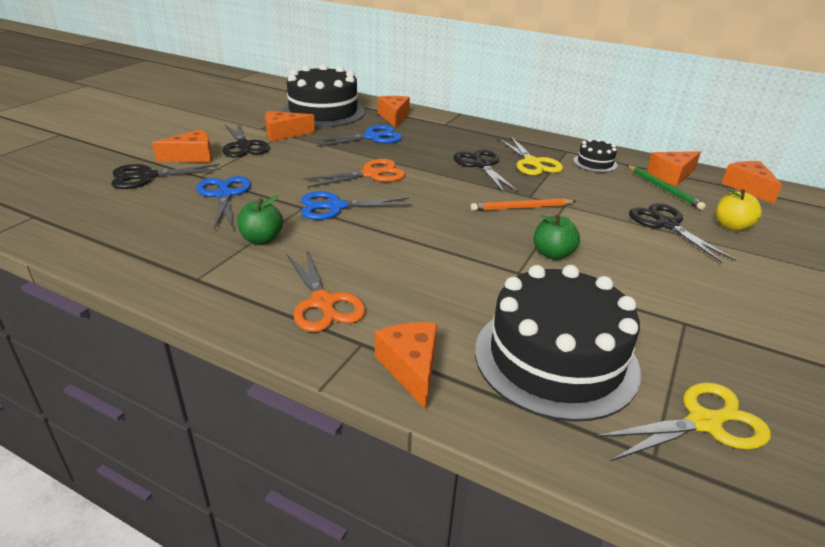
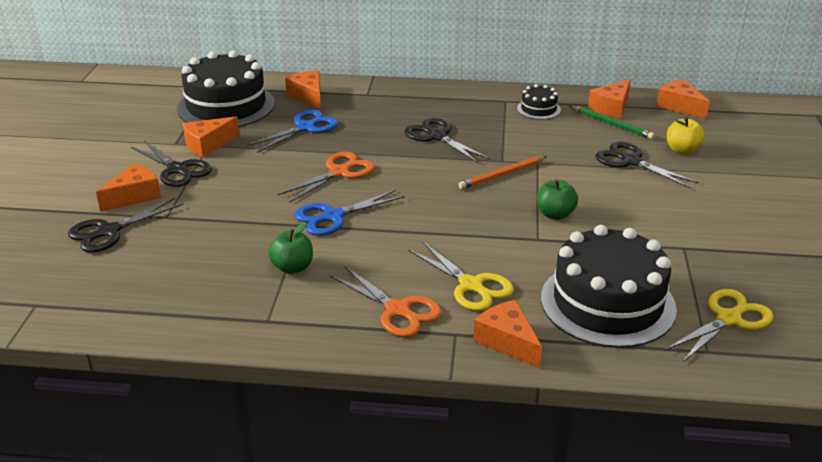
camera: 20 degrees left, 0 degrees up
blue scissors [196,176,251,230] -> none
yellow scissors [498,137,563,175] -> yellow scissors moved to [408,241,514,311]

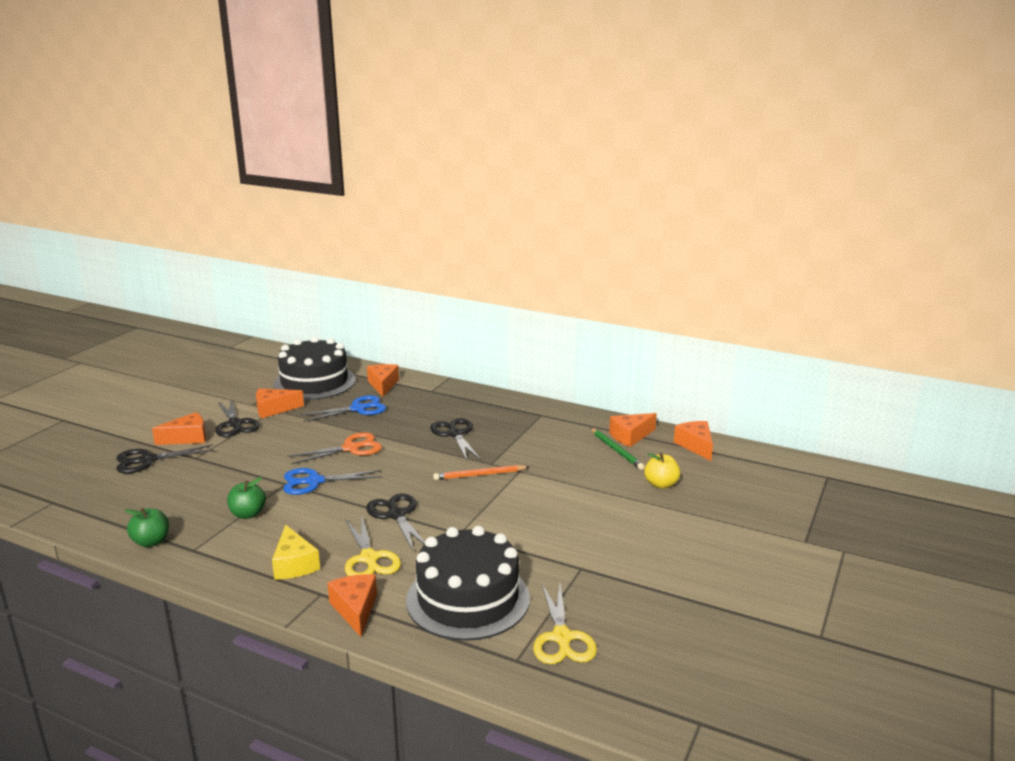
camera: 20 degrees right, 10 degrees down
orange scissors [330,267,442,337] -> yellow cheese [272,525,320,580]
black cake [517,84,561,120] -> none
green apple [537,179,578,220] -> green apple moved to [125,508,169,547]
black scissors [596,141,699,188] -> black scissors moved to [366,494,425,552]
yellow scissors [665,289,774,363] -> yellow scissors turned 105 degrees clockwise [533,584,597,664]

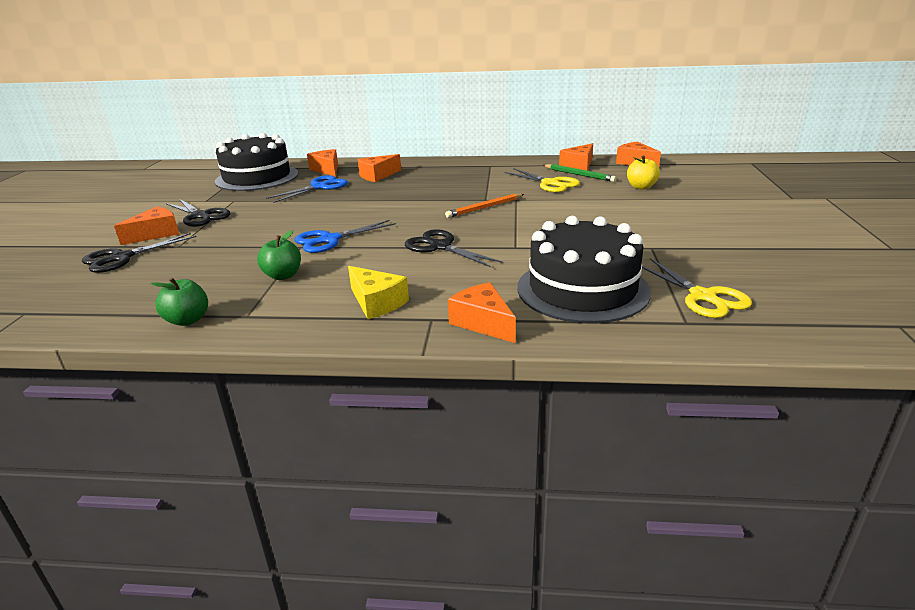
camera: 20 degrees left, 5 degrees up
orange cheese [256,389,304,418] -> orange cheese moved to [358,154,401,182]
orange scissors [288,432,382,464] -> none
yellow scissors [345,517,401,576] -> yellow scissors moved to [504,168,580,192]
black scissors [430,418,481,461] -> none

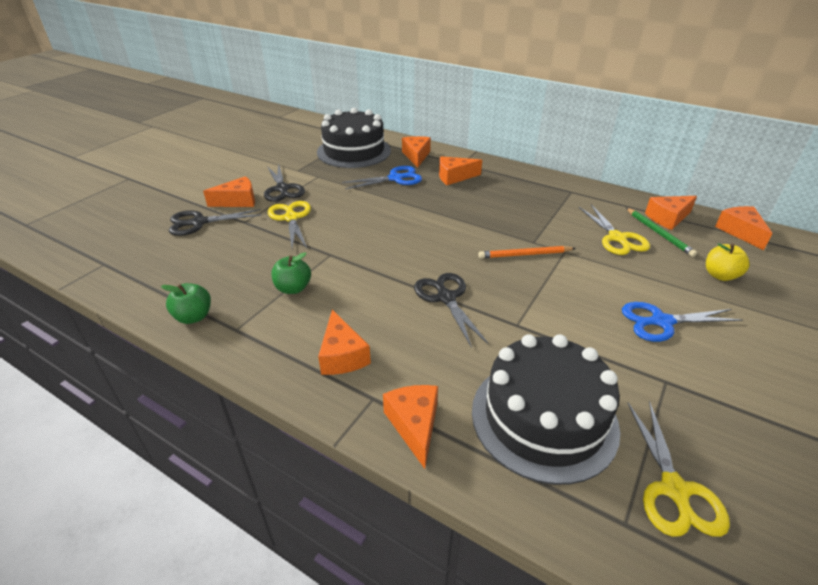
camera: 25 degrees right, 10 degrees up
blue scissors [294,220,396,253] -> blue scissors moved to [622,302,742,342]
yellow cheese [348,266,409,319] -> orange cheese [318,310,371,375]
none -> yellow scissors [268,201,311,248]

